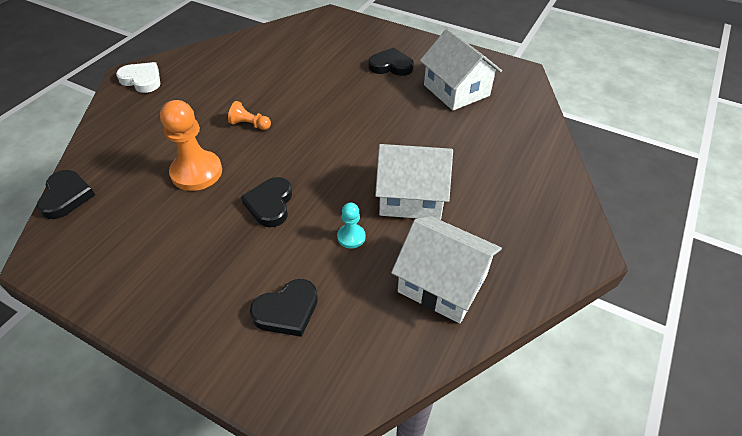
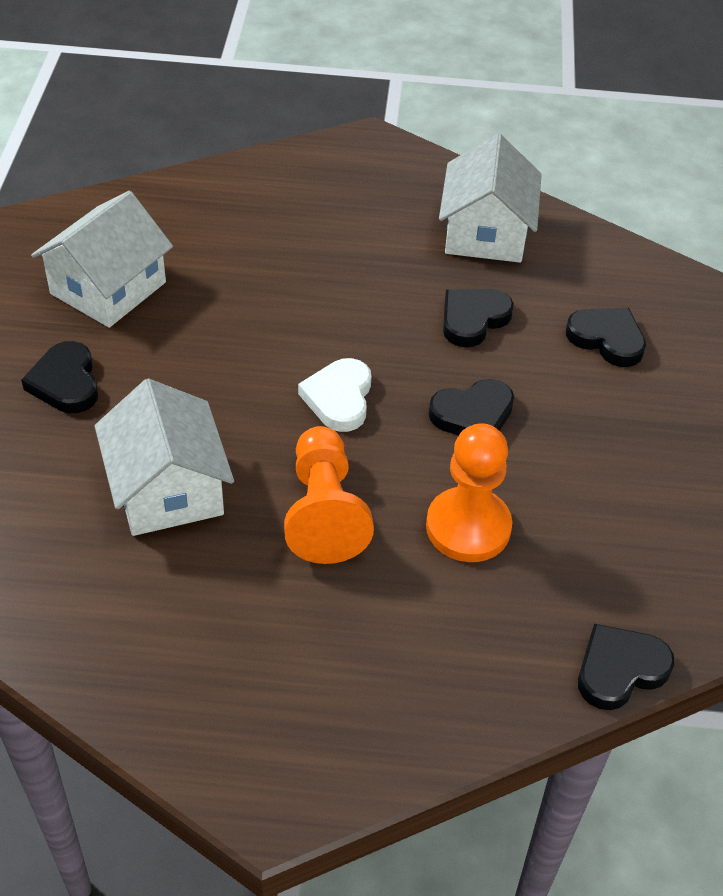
camera: 115 degrees left, 0 degrees up
white heart [116,62,161,93] -> white heart moved to [298,358,372,432]
orange pawn [228,101,271,130] -> orange pawn [284,426,374,564], size x1.98
turquoise pawn [337,203,366,249] -> black heart [443,289,514,348]
white house [375,144,453,220] -> white house moved to [95,379,234,536]

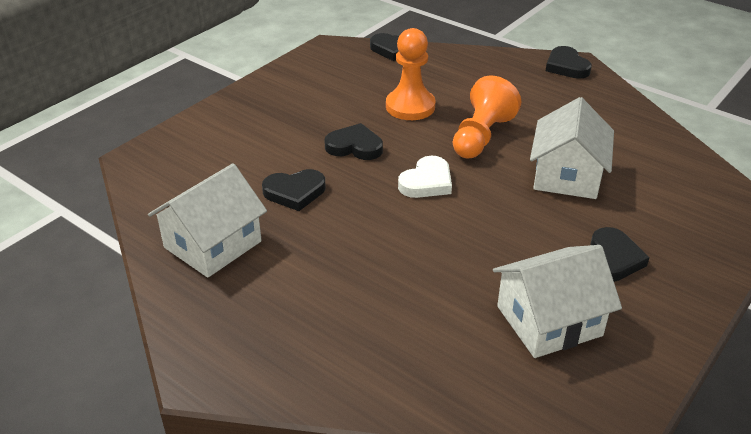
camera: 145 degrees left, 10 degrees down
black heart [566,308,646,367] -> black heart moved to [546,46,592,79]

